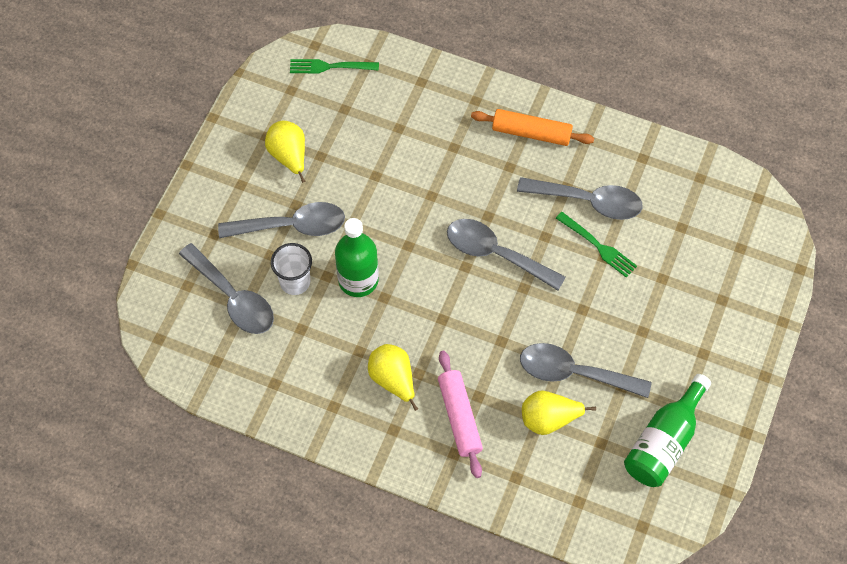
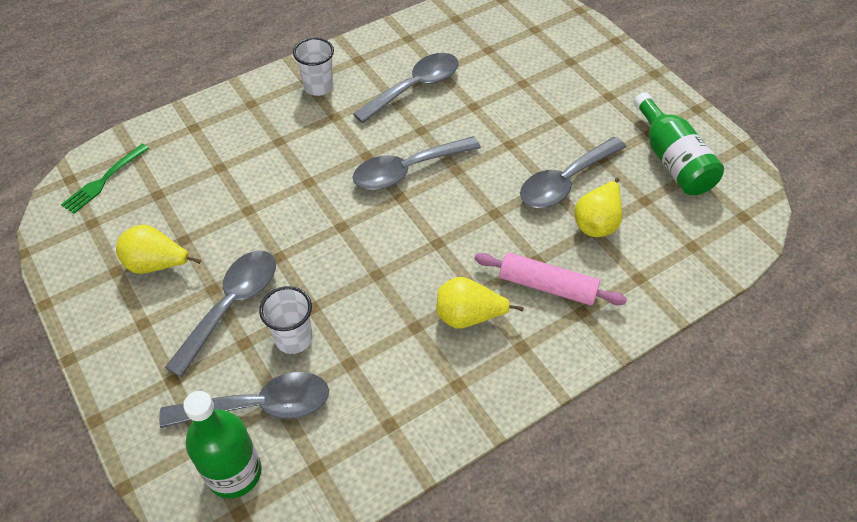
camera: 55 degrees left, 10 degrees down
green bottle [335,218,379,297] -> green bottle moved to [183,391,262,499]
orange rolling pin [471,109,594,146] -> white cup [293,37,334,96]
green fork [556,212,637,278] -> none

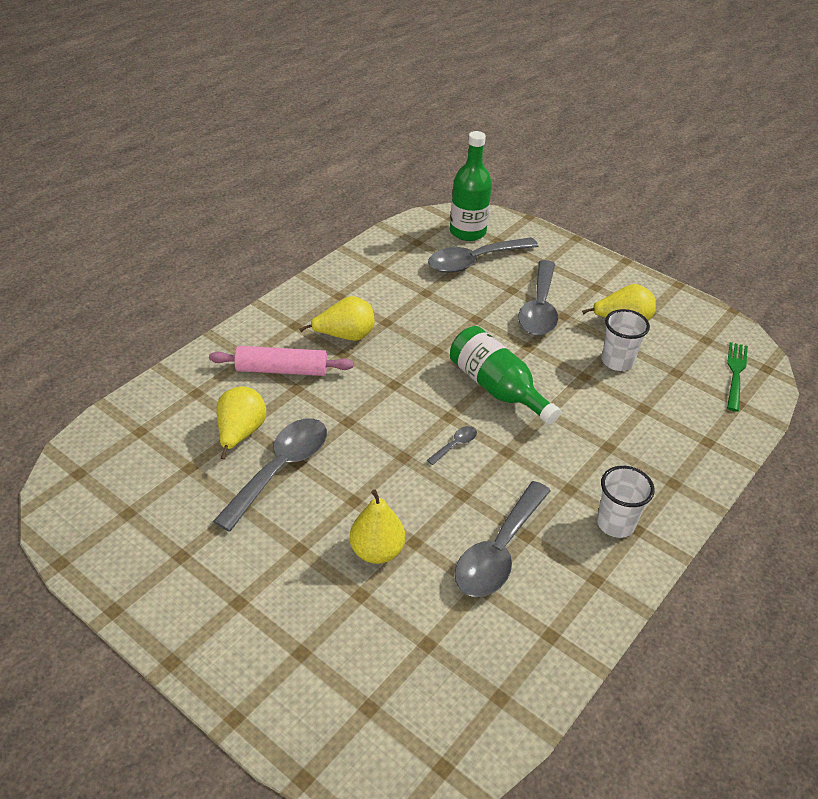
camera: 160 degrees right, 10 degrees down
white cup [259,286,313,354] -> white cup moved to [602,309,650,371]
grey spoon [352,136,481,190] -> grey spoon [427,426,477,465], size x0.43
green bottle [634,92,724,195] -> green bottle moved to [450,326,561,425]
none -> yellow pear [350,490,405,564]

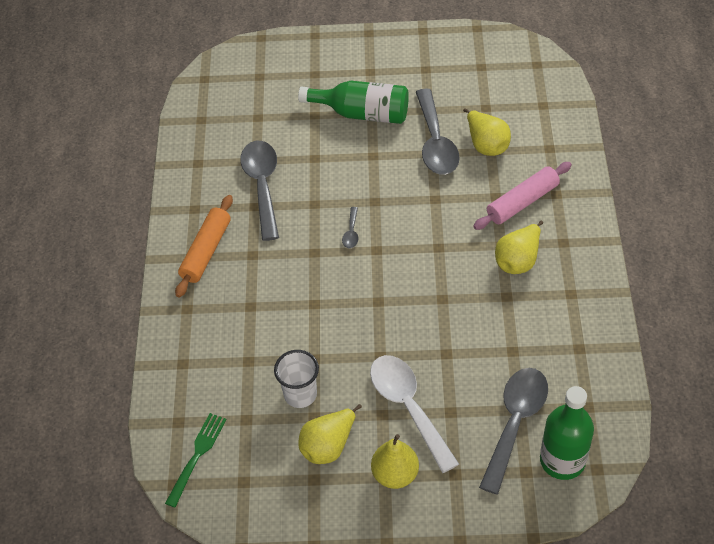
camera: 145 degrees right, 10 degrees up
yellow pear [350,490,405,564] -> yellow pear moved to [371,434,419,489]
green bottle [450,326,561,425] -> green bottle moved to [298,81,409,124]
grey spoon [518,260,558,335] -> white spoon [370,355,459,473]
white cup [597,466,655,538] -> orange rolling pin [175,195,233,298]
green fork [727,342,748,412] -> green fork turned 135 degrees counterclockwise [165,413,227,507]

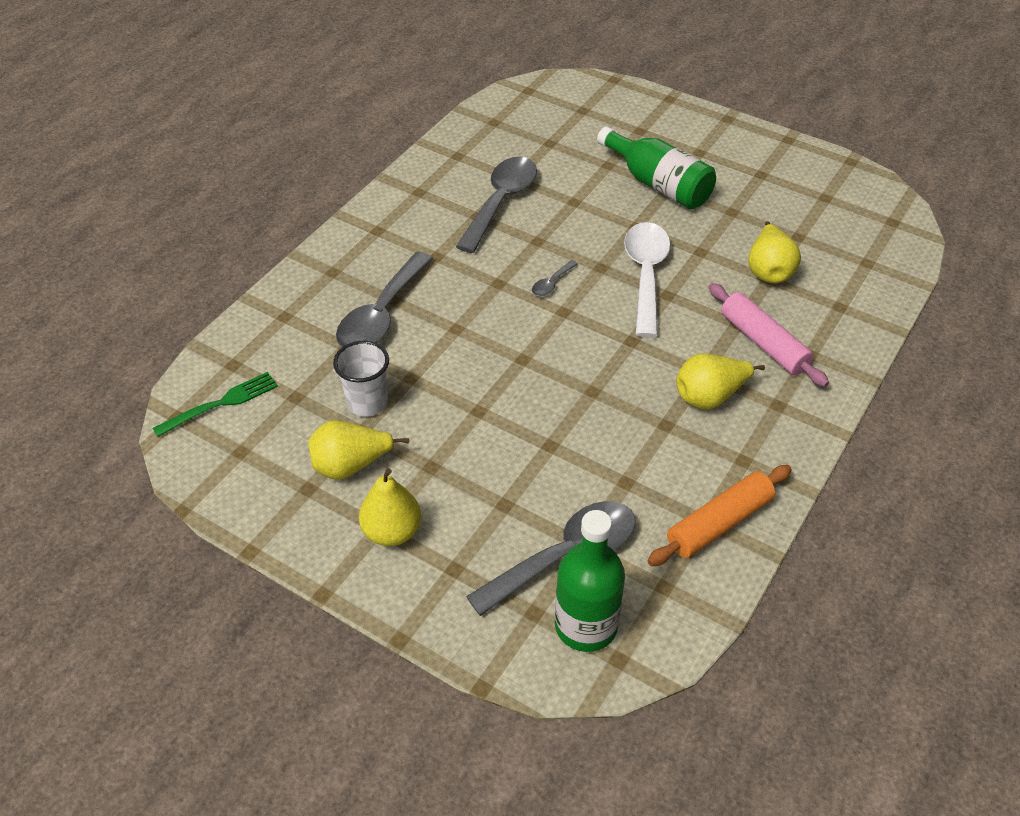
camera: 30 degrees right, 5 degrees down
orange rolling pin [175,195,233,298] -> orange rolling pin moved to [648,465,792,566]
white spoon [370,355,459,473] -> white spoon moved to [624,222,671,338]
grey spoon [416,88,460,175] -> grey spoon moved to [336,252,433,347]
pink rolling pin [473,162,572,230] -> pink rolling pin turned 60 degrees clockwise [709,283,829,387]

